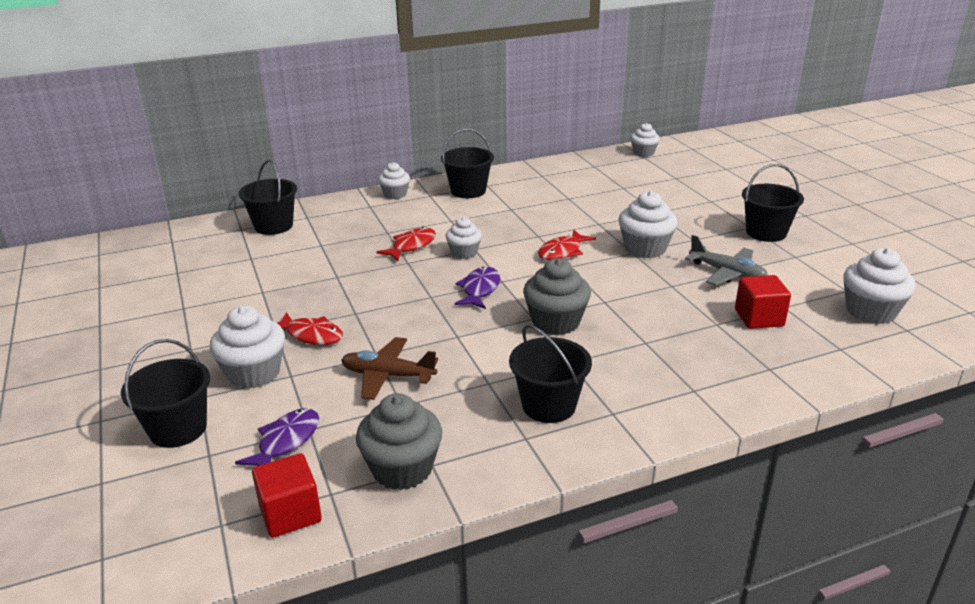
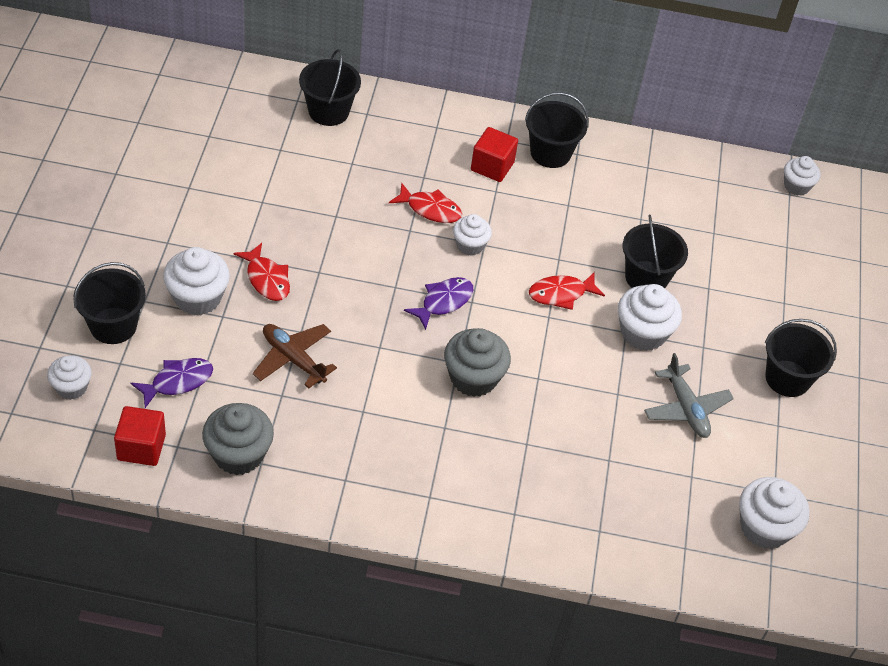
camera: 25 degrees right, 20 degrees up
red fish [376,227,436,261] -> red fish turned 45 degrees clockwise [389,183,462,223]
white cupcake [378,162,410,199] -> white cupcake moved to [47,355,92,400]
black bucket [509,324,592,423] -> black bucket moved to [623,215,688,288]
red cube [735,275,791,329] -> red cube moved to [471,127,518,182]

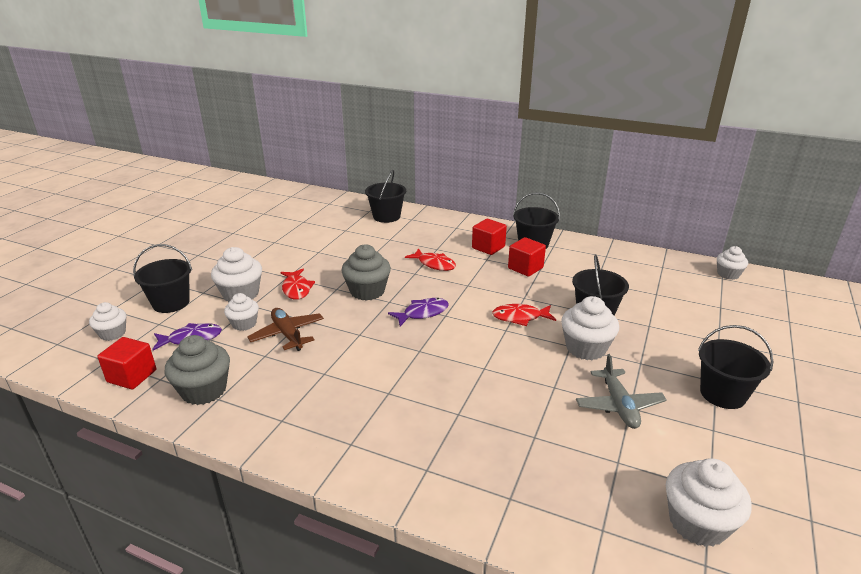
camera: 20 degrees right, 20 degrees down
grey cupcake [444,328,511,397] -> grey cupcake moved to [341,244,391,301]
white cupcake [453,214,492,256] -> white cupcake moved to [224,293,259,331]
none -> red cube [508,237,546,277]

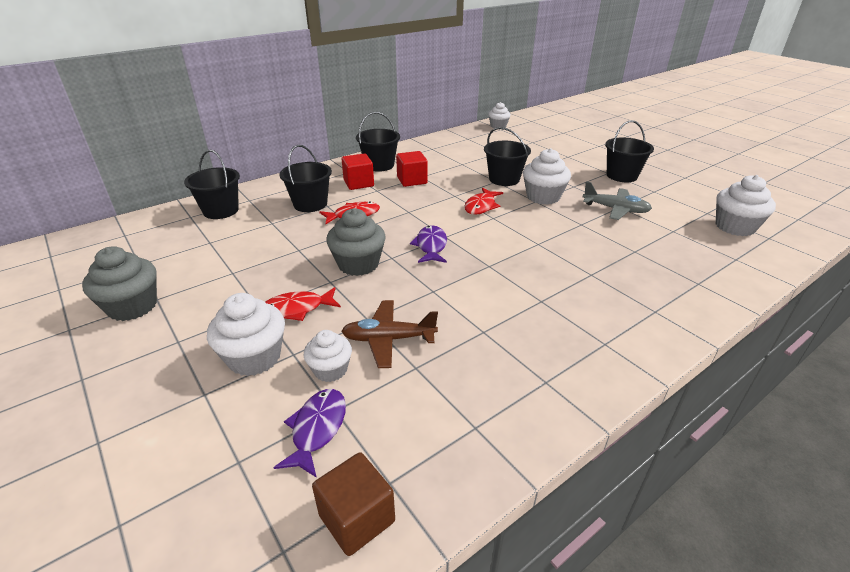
camera: 60 degrees left, 5 degrees up
white cupcake [89,302,126,341] -> none
red cube [97,337,156,389] -> brown cube [312,452,395,556]
black bucket [133,244,192,313] -> black bucket moved to [279,145,332,212]
grey cupcake [165,335,230,405] -> grey cupcake moved to [82,246,157,321]
red fish [280,269,315,300] -> red fish turned 150 degrees clockwise [265,287,341,321]

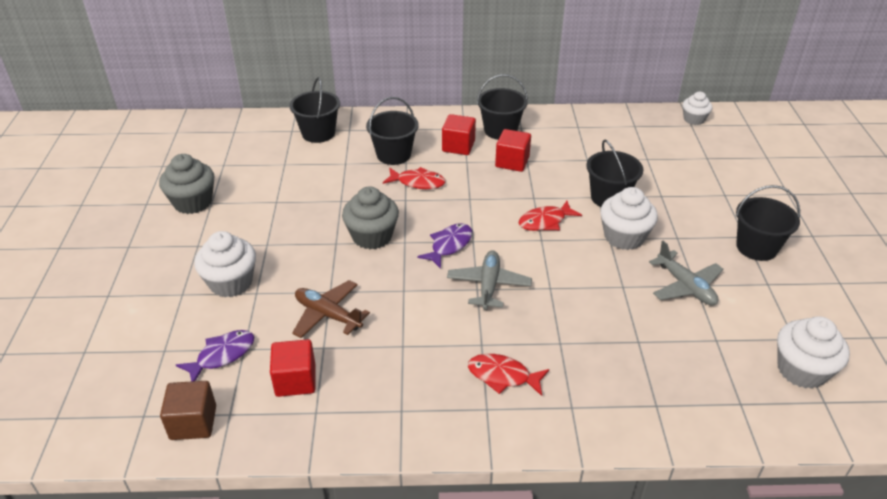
camera: 35 degrees right, 5 degrees up
red fish [265,287,341,321] -> red fish moved to [468,354,549,396]
white cupcake [304,330,352,382] -> none
none -> red cube [270,339,315,397]
none -> grey plane [447,250,532,310]

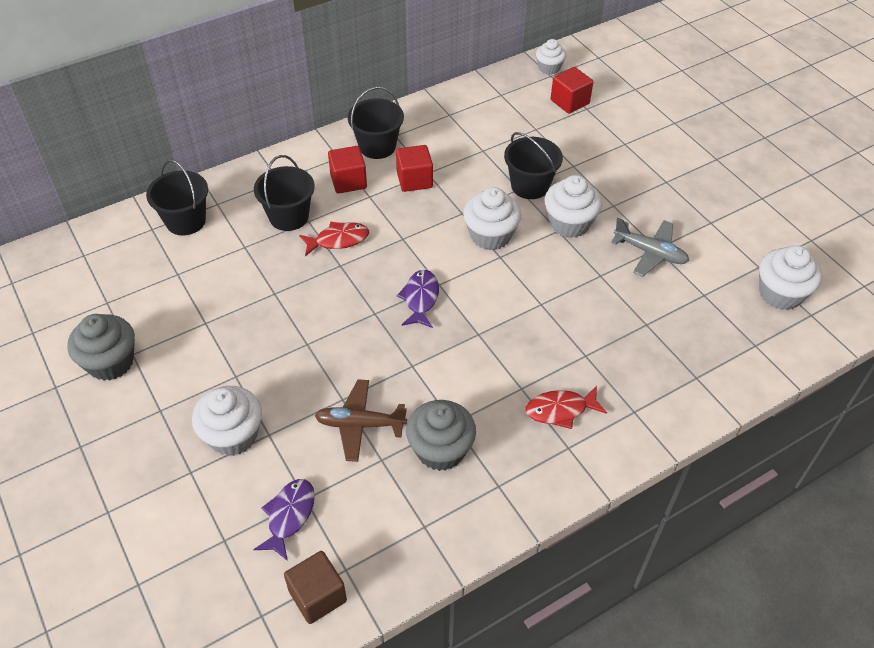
camera: 30 degrees left, 10 degrees up
red cube [270,339,315,397] -> red cube moved to [551,67,593,114]
grey cupcake [342,186,399,249] -> grey cupcake moved to [406,400,476,471]
grey plane [447,250,532,310] -> none
red fish [519,201,582,231] -> white cupcake [463,187,522,250]
black bucket [736,185,800,261] -> none

